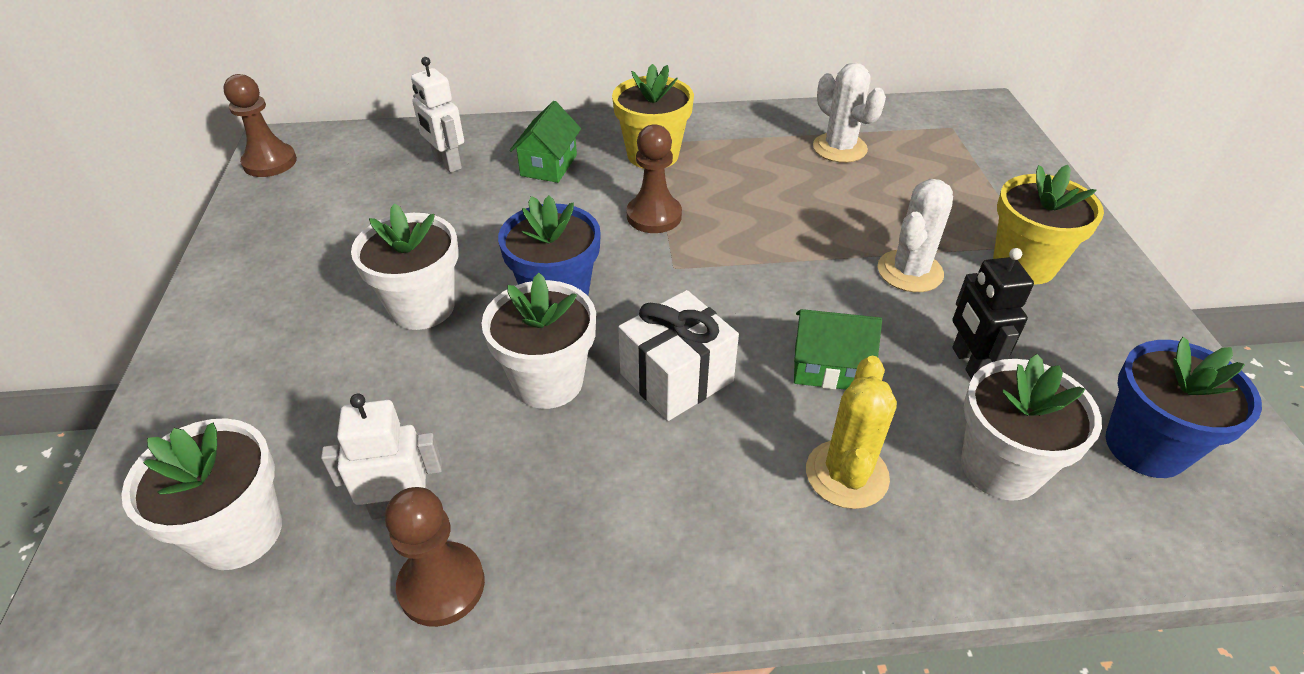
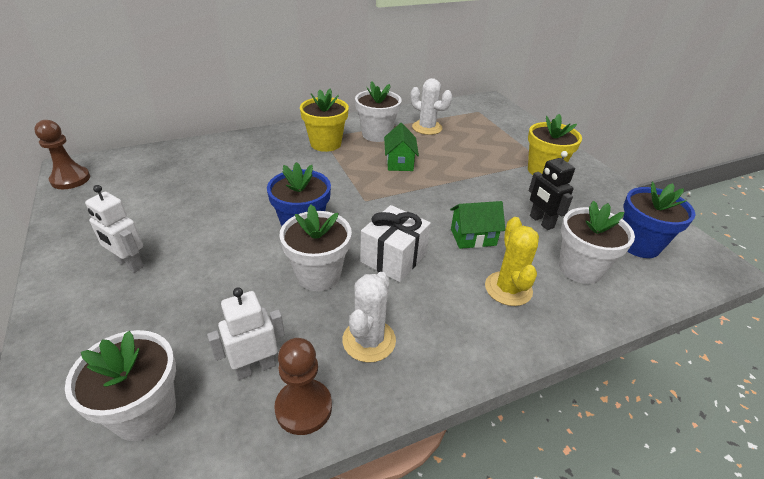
camera: 20 degrees left, 5 degrees down
white flower pot [351,203,459,330] -> white flower pot moved to [355,81,402,142]
white robot [411,57,464,173] -> white robot moved to [85,185,144,273]
green house [510,101,581,183] -> green house moved to [384,123,419,171]
brown pawn [627,124,682,233] -> none
white cactus [878,179,953,292] -> white cactus moved to [342,272,396,363]

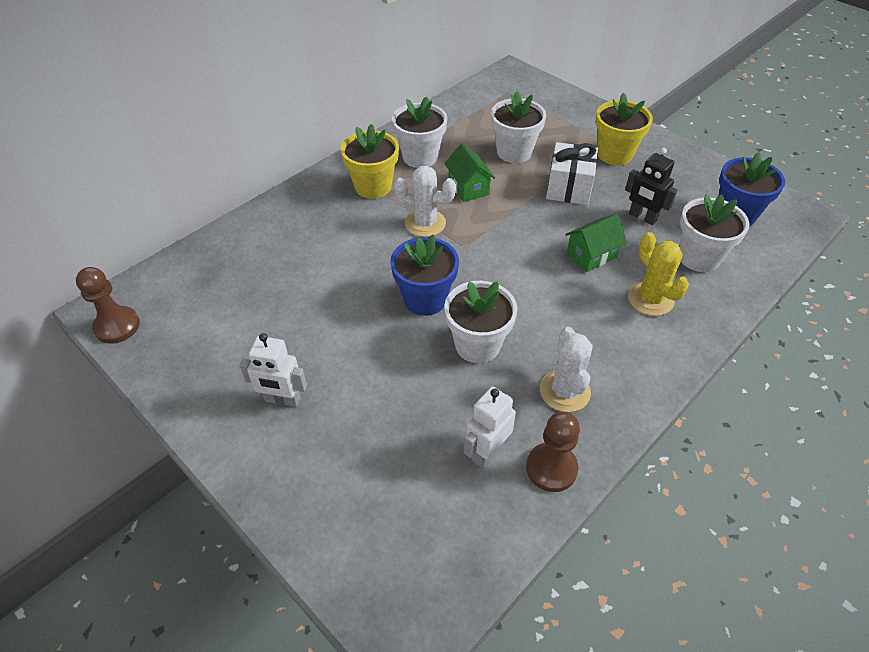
camera: 20 degrees left, 10 degrees up
white flower pot [65,330,176,441] -> white flower pot moved to [491,91,546,163]
white gift [360,205,431,282] -> white gift moved to [546,142,598,205]
white cactus [411,78,452,135] -> white cactus moved to [394,166,456,237]

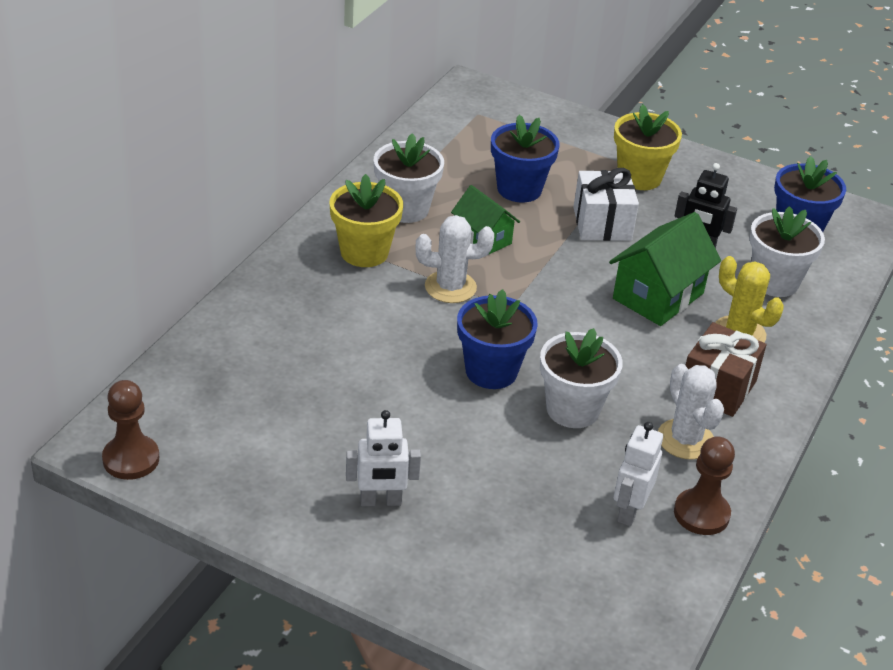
camera: 20 degrees left, 10 degrees down
white flower pot [491,91,546,163] -> blue flower pot [491,115,560,203]
green house [565,214,627,272] -> green house [609,212,721,326], size x1.58
none -> brown gift [686,322,766,417]

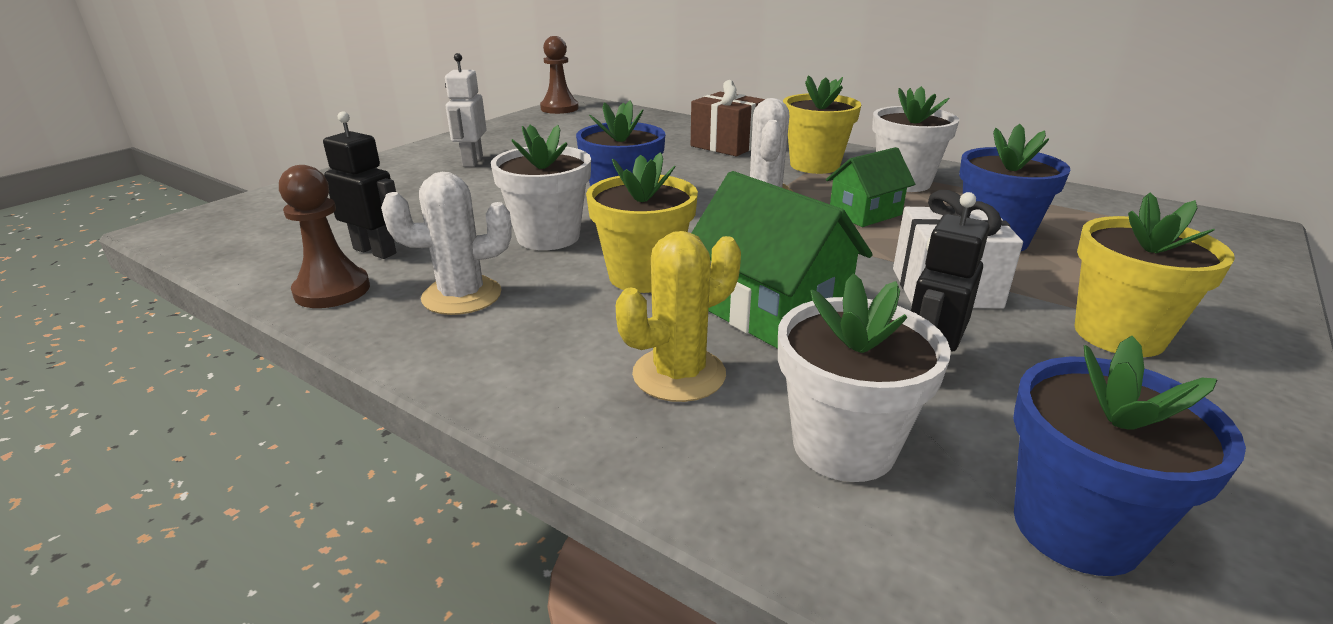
camera: 100 degrees right, 10 degrees down
white robot [614,422,663,526] -> black robot [323,111,396,259]
brown gift [686,322,766,417] -> brown gift moved to [691,80,765,156]
none -> yellow flower pot [586,152,698,293]

